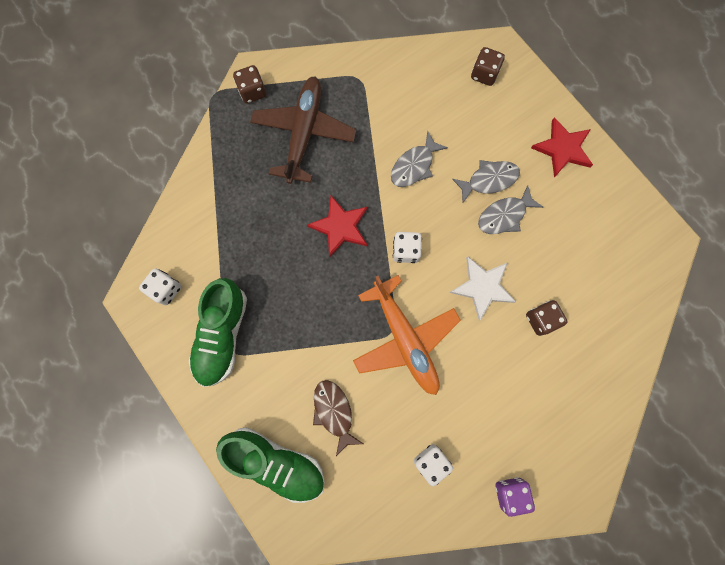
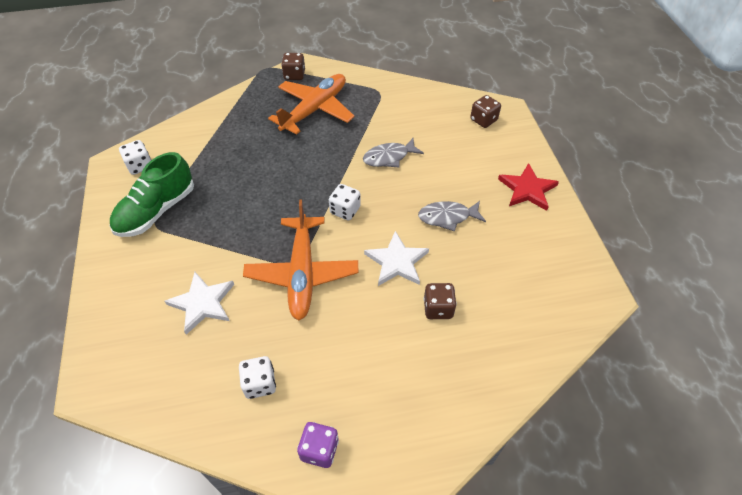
camera: 25 degrees right, 25 degrees down
green shoe [216,427,325,503] -> none
brown plane [250,76,356,184] -> orange plane [268,74,355,135]
red star [307,195,368,258] -> none
brown fish [313,380,363,456] -> white star [164,272,234,335]
grey fish [452,160,520,202] -> none

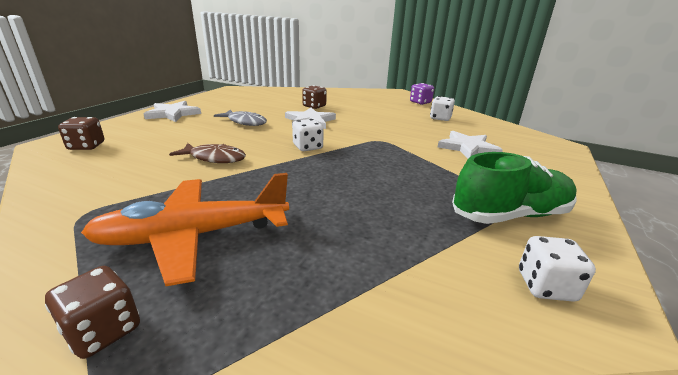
camera: 145 degrees left, 25 degrees down
orange plane [243,199,359,320] -> none
grey fish [363,138,424,168] -> brown fish [169,143,246,163]
red star [498,163,559,211] -> white star [144,101,201,122]

